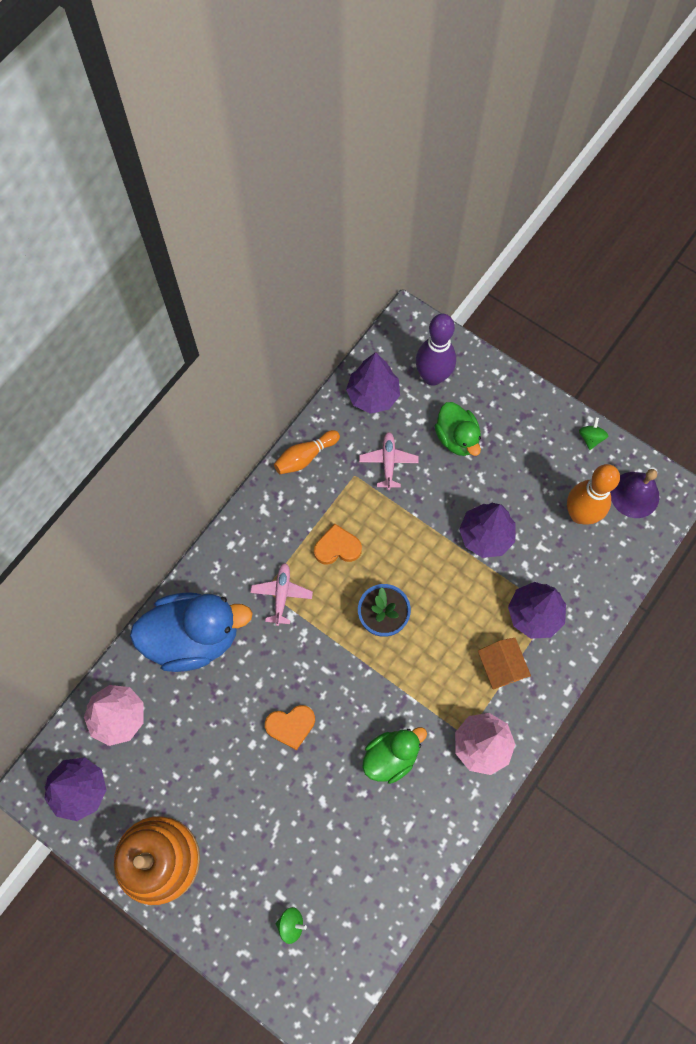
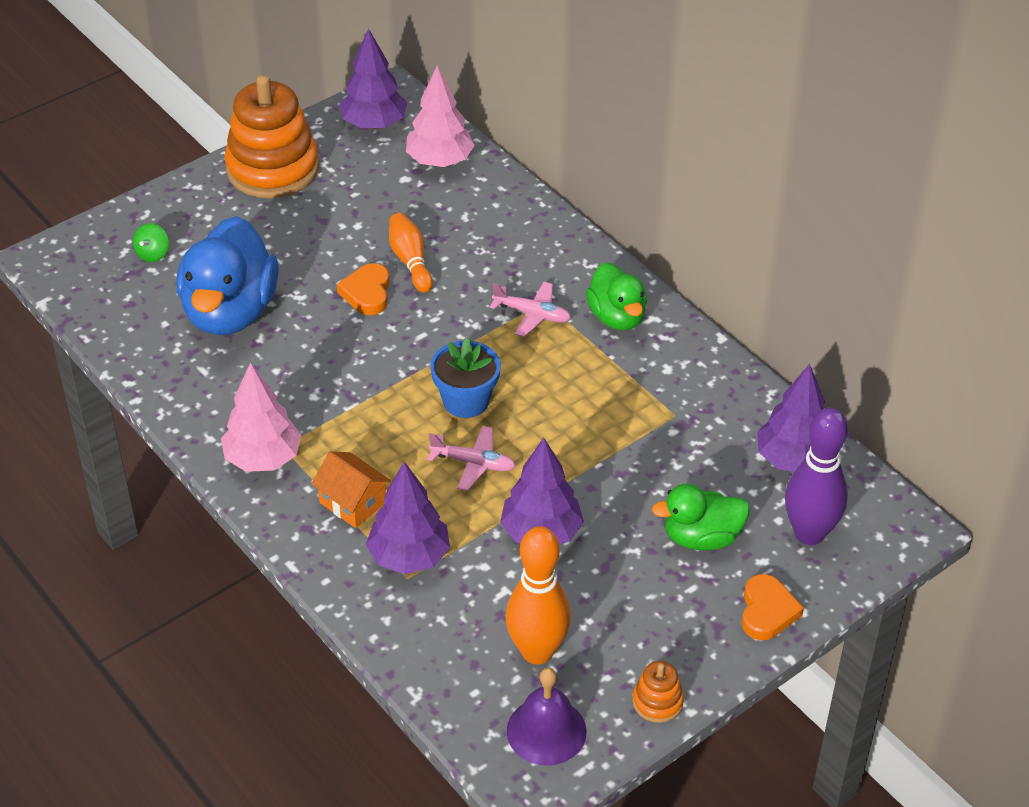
camera: 105 degrees right, 25 degrees down
blue duck [130,592,253,672] -> blue duck moved to [177,216,278,335]
orange bowling pin [274,430,340,474] -> orange bowling pin moved to [389,213,433,293]
orange heart [314,524,362,565] -> orange heart moved to [742,574,804,640]
pink plane [359,432,418,490] -> pink plane moved to [427,426,516,491]
green duck [362,727,427,784] -> green duck moved to [586,262,647,331]
orange house [478,638,531,690] -> orange house turned 45 degrees clockwise [311,451,391,528]
green spinning top [579,417,608,450] -> orange stacking toy [632,661,684,723]

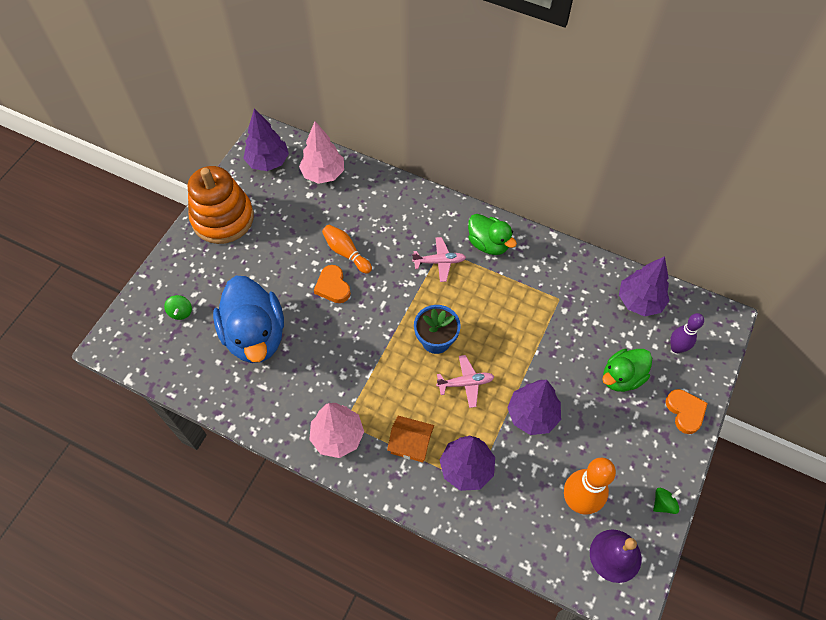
camera: 25 degrees left, 15 degrees up
orange stacking toy [632,661,684,723] -> green spinning top [653,488,682,514]
purple bowling pin [785,407,848,545] -> purple bowling pin [670,313,704,353], size x0.62

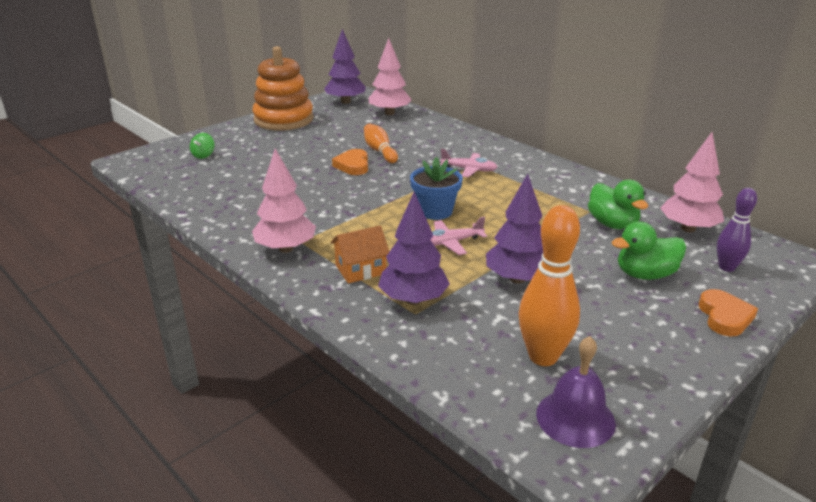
camera: 20 degrees right, 30 degrees down
blue duck [213,276,284,363] -> none
orange house [387,416,434,462] -> orange house turned 60 degrees counterclockwise [330,226,389,283]
pink plane [436,355,495,408] -> pink plane turned 150 degrees clockwise [430,217,487,255]
green duck [468,214,517,255] -> green duck moved to [588,180,648,230]
purple tree [619,256,670,316] -> pink tree [660,132,724,232]
green spinning top [653,488,682,514] -> none

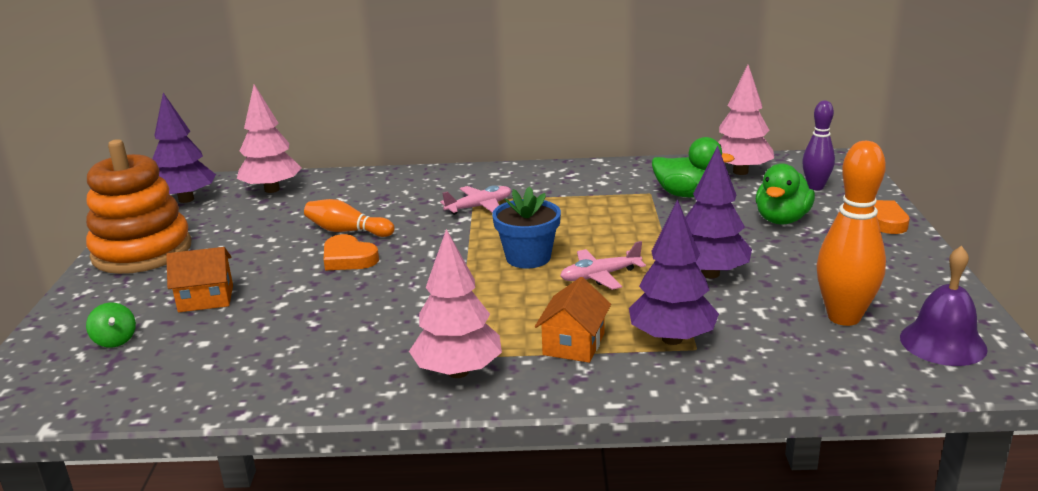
camera: 45 degrees left, 5 degrees down
pink plane [430,217,487,255] -> pink plane turned 45 degrees clockwise [560,241,646,290]
none -> orange house [166,247,233,312]

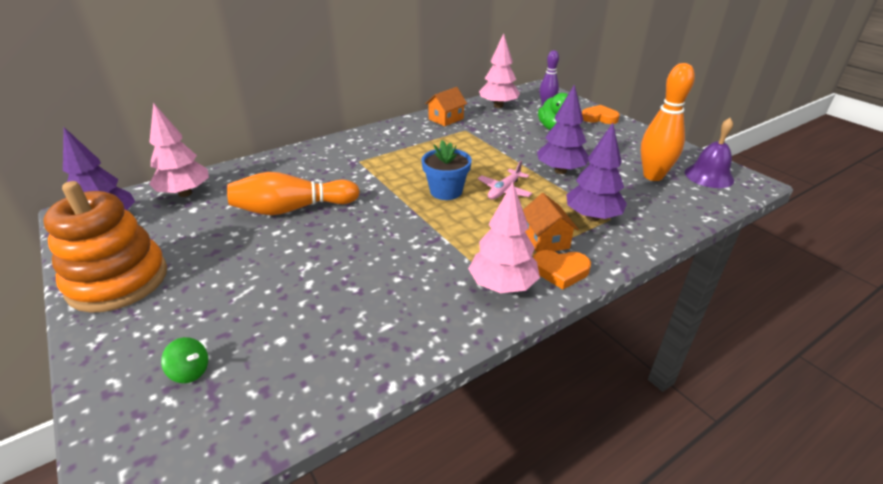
camera: 35 degrees left, 10 degrees up
orange house [166,247,233,312] -> orange house moved to [425,87,467,126]
orange bowling pin [304,199,395,237] -> orange bowling pin [227,172,360,215], size x1.60
orange heart [324,234,379,271] -> orange heart moved to [533,250,591,290]
pink plane [440,185,511,215] -> none
green duck [652,137,735,197] -> none

